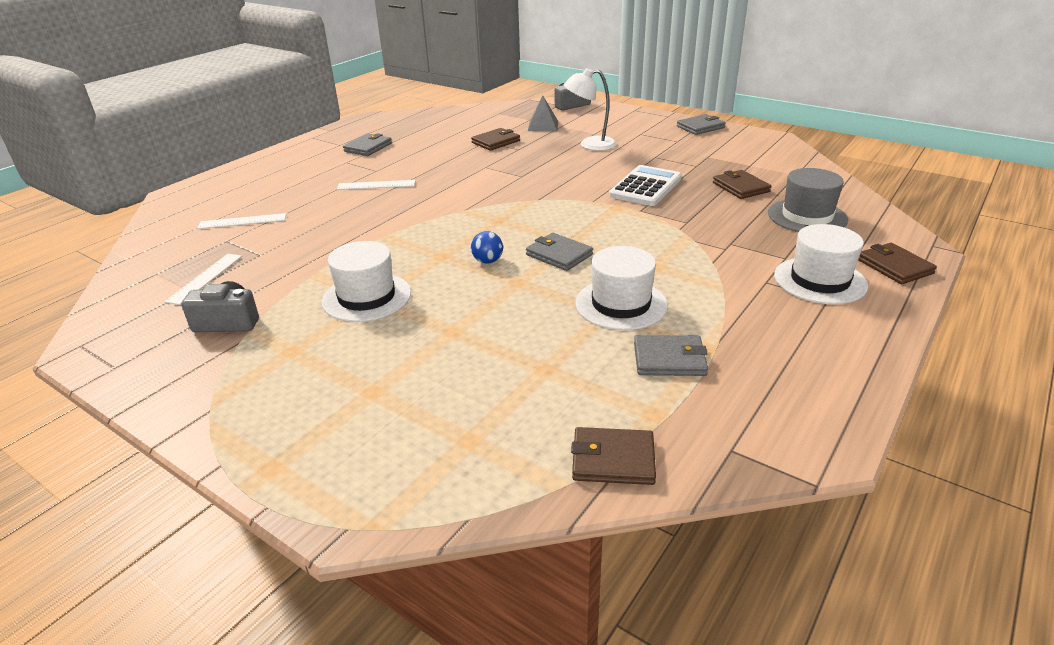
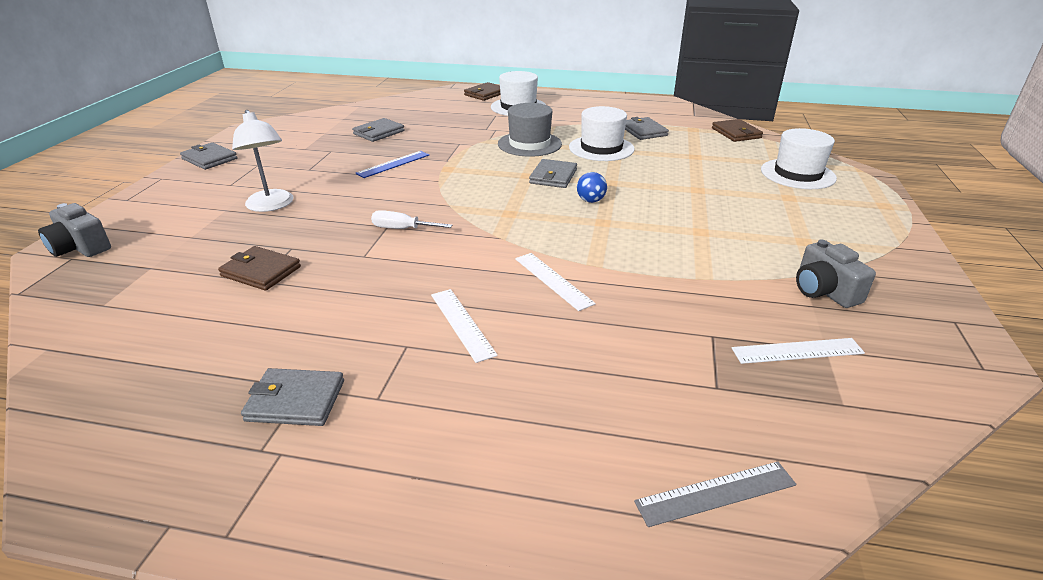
camera: 115 degrees left, 0 degrees up
white ruler [197,213,286,229] -> white ruler moved to [515,253,596,311]
white hat [322,241,411,322] -> white hat moved to [761,128,837,189]
grey pyramid [528,96,558,131] -> none
white calculator [609,165,682,206] -> blue ruler [356,151,429,178]
brown wallet [713,170,771,199] -> grey wallet [352,118,405,142]
grey hat [768,168,848,232] -> grey hat moved to [498,103,562,157]
none -> white screwdriver [371,210,452,229]
none -> grey ruler [634,461,797,527]

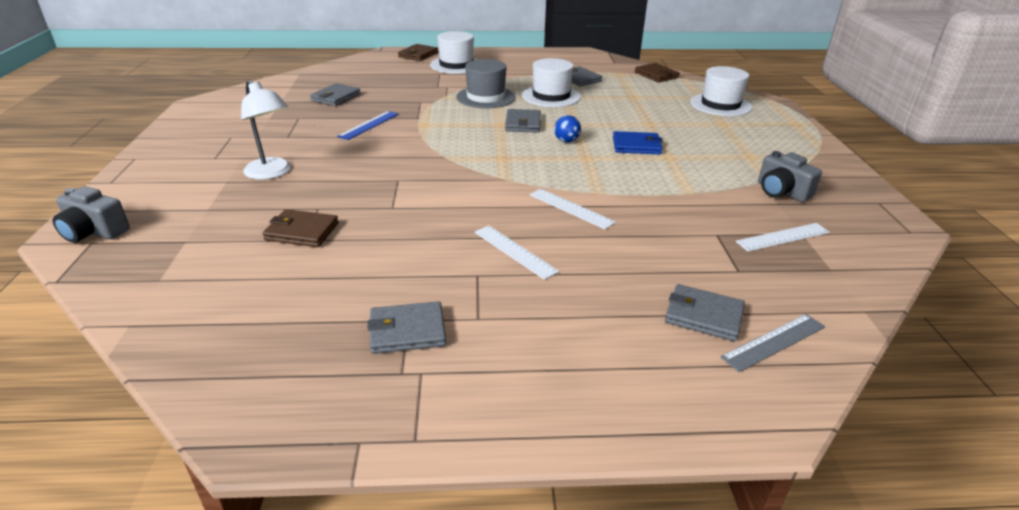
camera: 15 degrees left, 0 degrees up
grey wallet [180,142,238,170] -> grey wallet moved to [665,284,745,341]
white screwdriver [371,210,452,229] -> none
none -> blue wallet [613,131,663,154]

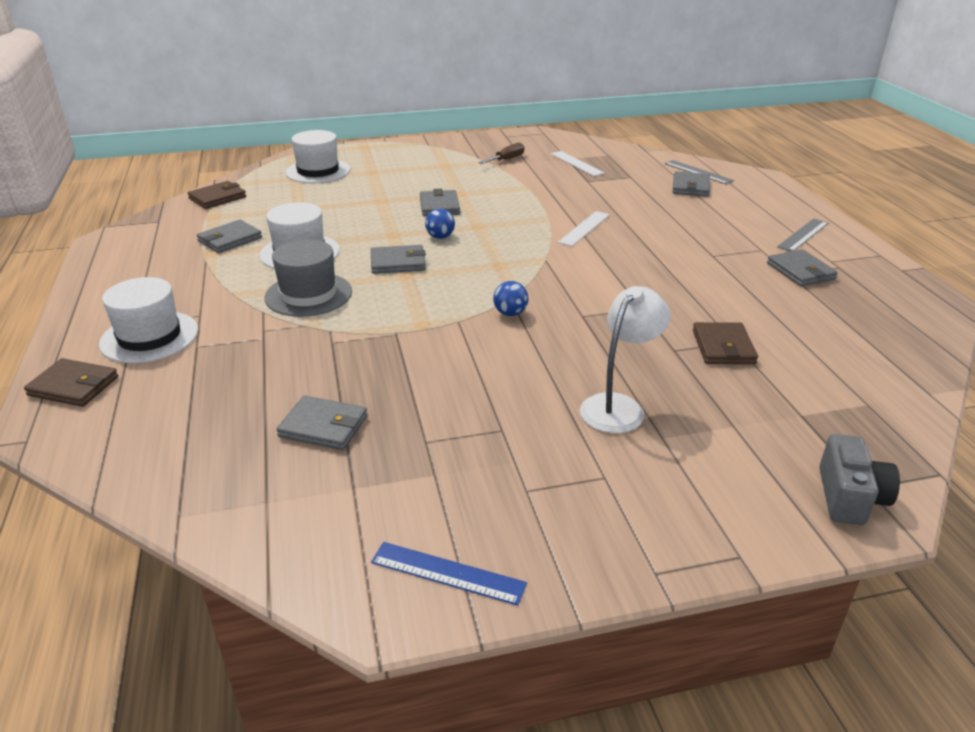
camera: 100 degrees left, 0 degrees up
blue ruler [337,111,399,140] -> blue ruler moved to [371,542,527,606]
white ruler [474,226,559,280] -> none
blue wallet [613,131,663,154] -> grey wallet [420,189,460,216]
grey camera [758,151,822,202] -> brown screwdriver [478,143,524,164]
none -> blue ball [493,281,528,316]
none -> grey ruler [777,218,829,252]

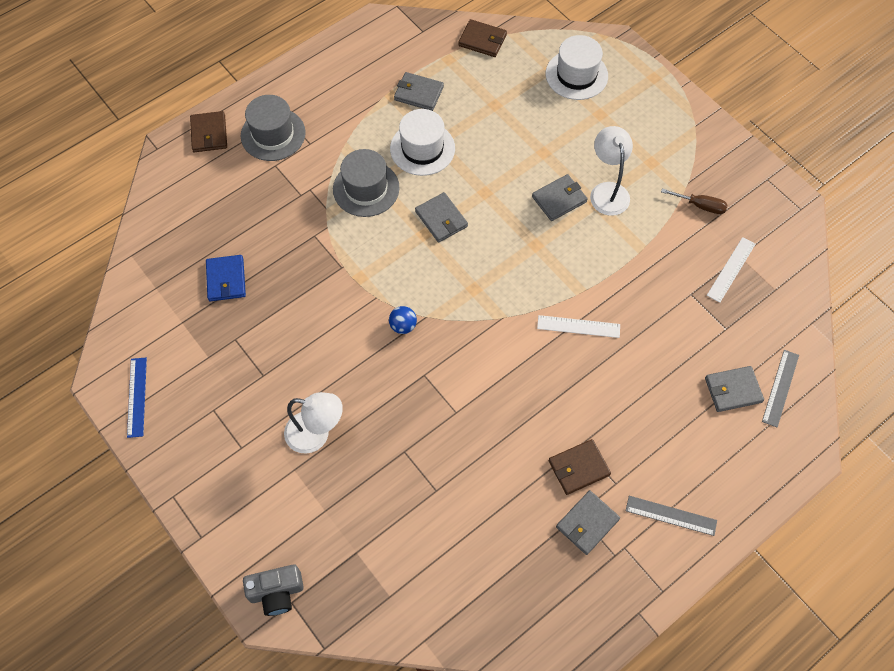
camera: 65 degrees right, 30 degrees up
white hat [99,277,198,363] -> grey hat [241,95,306,161]
grey wallet [276,396,368,450] -> blue wallet [206,255,246,301]
blue ball [425,209,455,239] -> none
brown wallet [693,322,758,364] -> brown wallet moved to [548,439,611,495]
none -> white lamp [590,126,633,216]

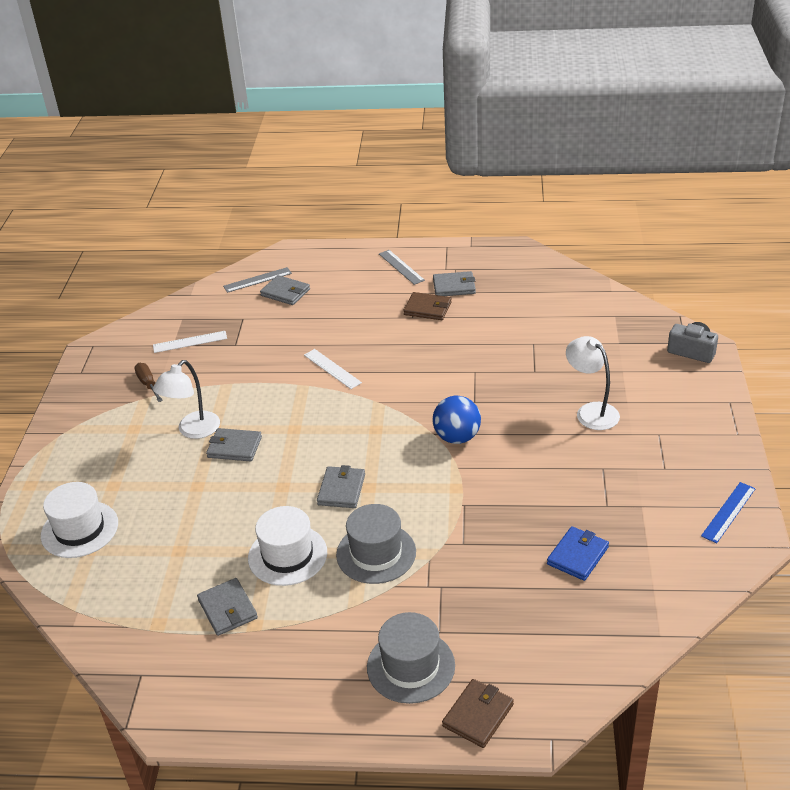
camera: 135 degrees left, 25 degrees down
blue ball [389,306,417,334] -> blue ball [432,396,481,444], size x1.71
brown wallet [458,19,507,57] -> none

